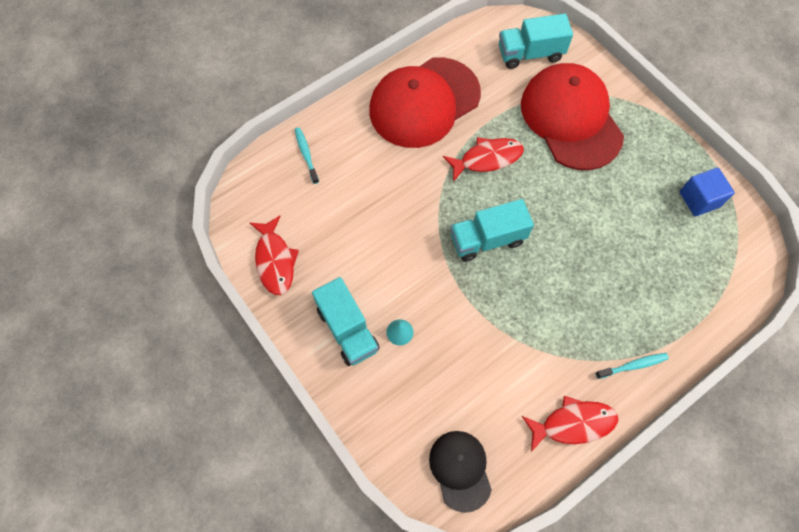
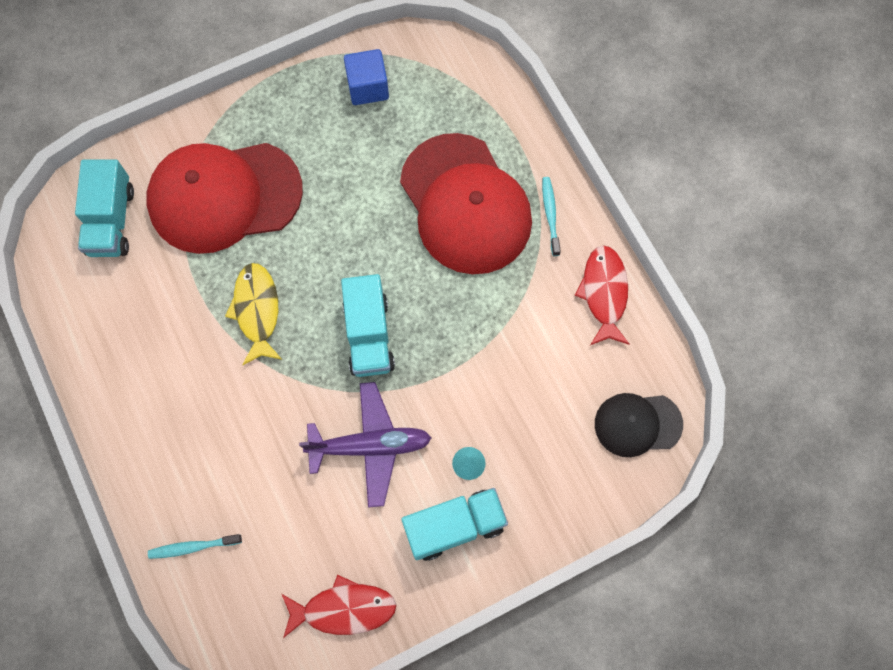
camera: 80 degrees left, 5 degrees up
red cap [369,57,481,148] -> red cap moved to [400,133,532,274]
red fish [443,137,524,182] -> yellow fish [225,263,282,365]
none -> purple plane [299,382,431,508]

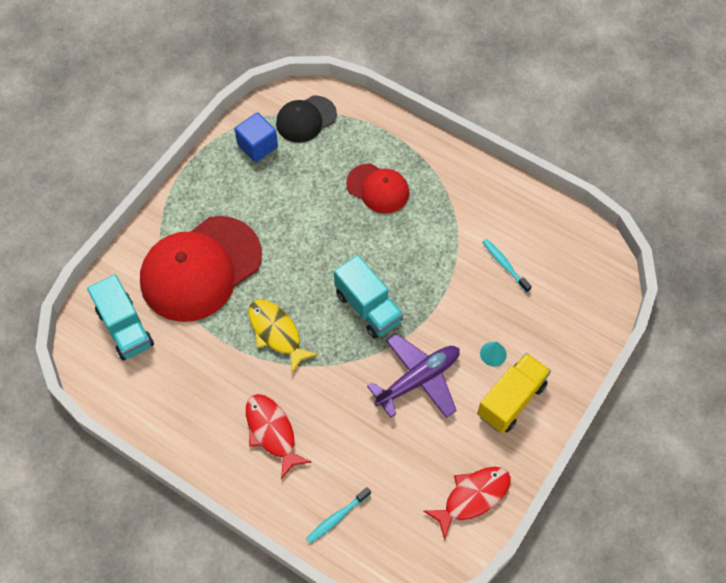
camera: 30 degrees left, 10 degrees down
red cap [400,133,532,274] -> red cap [346,163,409,213], size x0.53
turquoise truck [401,488,508,561] -> yellow truck [477,353,551,433]
turquoise toothbrush [542,177,561,256] -> turquoise toothbrush moved to [482,239,532,293]
red fish [574,245,630,345] -> red fish moved to [246,394,311,479]
black cap [595,393,683,457] -> black cap moved to [276,96,337,143]

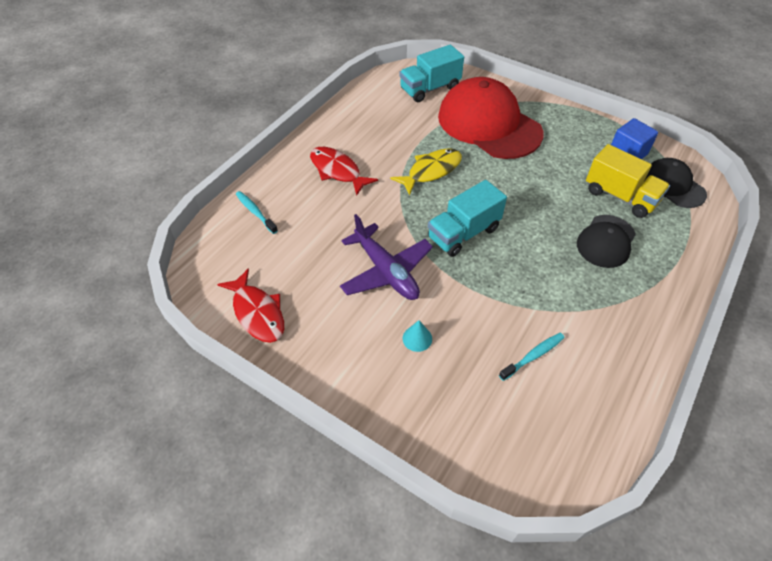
camera: 90 degrees right, 10 degrees down
red fish [246,394,311,479] -> red fish turned 105 degrees counterclockwise [310,147,378,196]
red cap [346,163,409,213] -> black cap [577,215,636,268]
yellow truck [477,353,551,433] -> yellow truck moved to [586,144,670,218]

